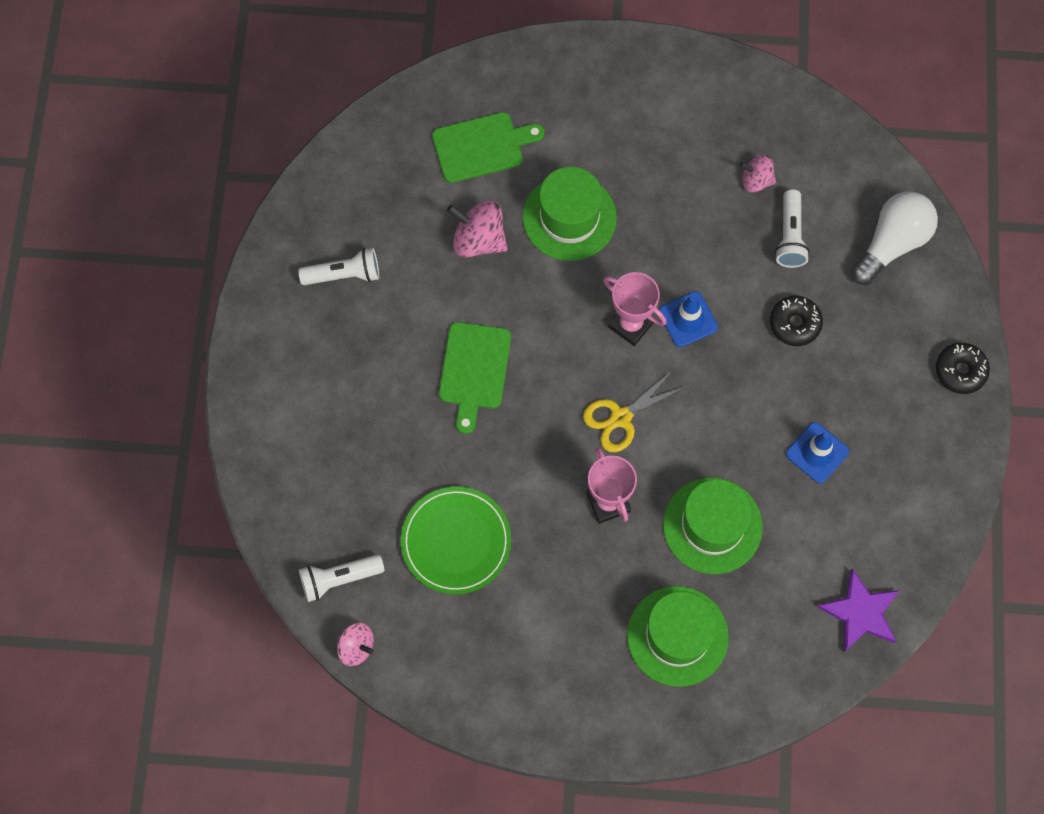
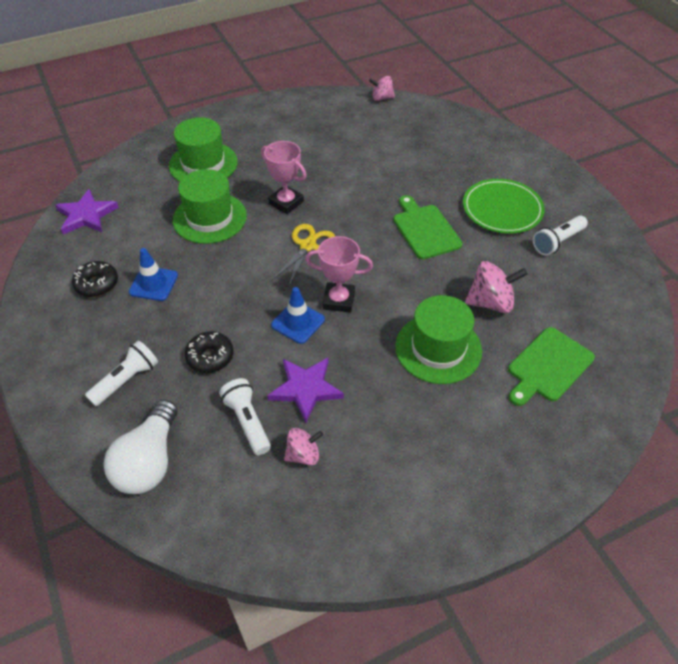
camera: 150 degrees right, 20 degrees down
white flashlight [299,554,385,602] -> white flashlight moved to [85,340,158,406]
green plate [401,486,511,594] -> green plate moved to [463,179,545,234]
black donut [936,343,990,394] -> black donut moved to [72,261,118,297]
none -> purple star [267,358,344,423]

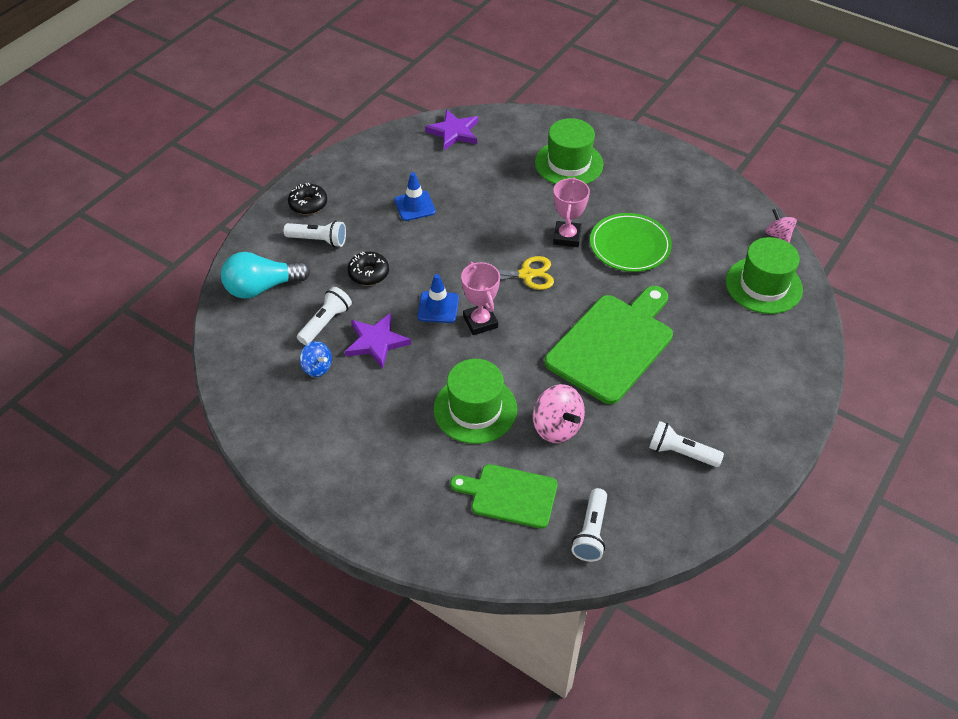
camera: 60 degrees right, 0 degrees up
black donut [72,261,118,297] -> black donut moved to [288,183,327,215]
white light bulb [104,400,178,494] -> turquoise light bulb [221,252,310,299]
green hat [173,169,247,244] -> green hat moved to [726,237,803,314]
pink spinning top [284,428,323,465] -> blue spinning top [300,341,332,377]
green cutting board [393,195,462,259] -> green cutting board [545,286,673,404], size x1.66
green plate [463,179,545,234] -> green plate moved to [590,213,672,272]
none -> white flashlight [572,488,607,562]

